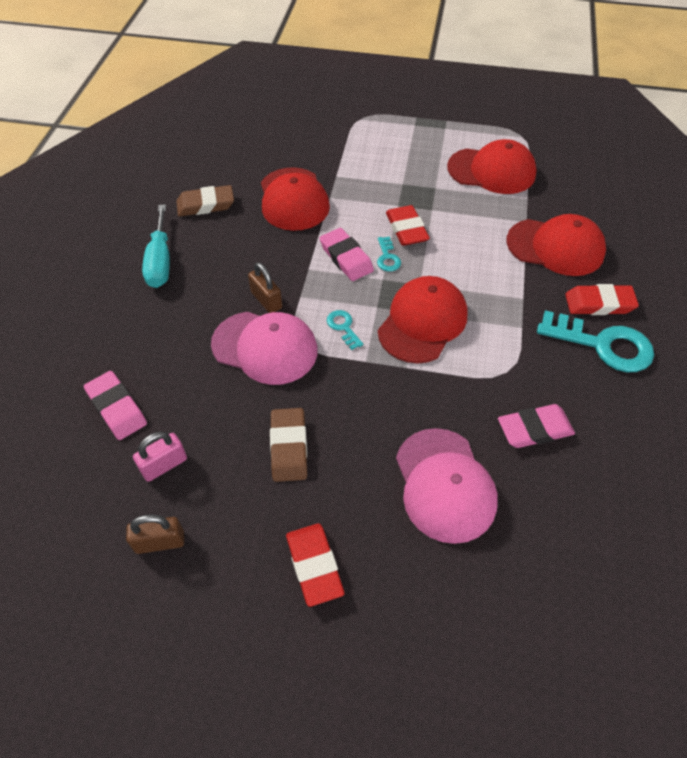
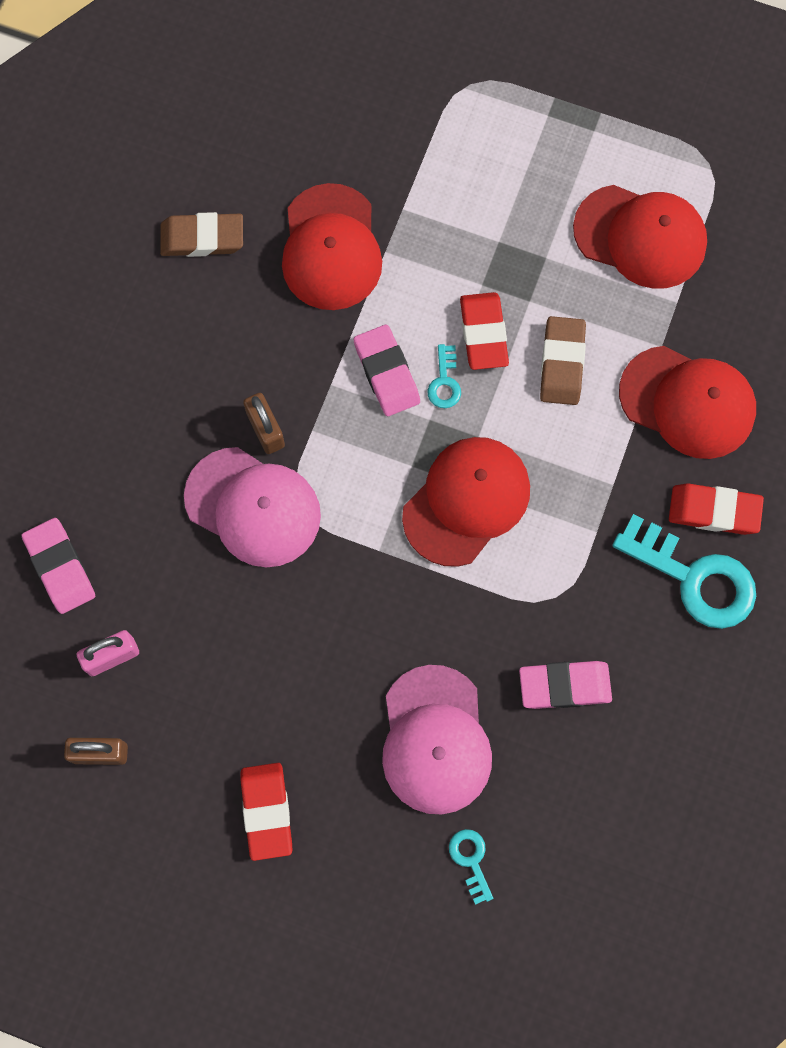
camera: 10 degrees right, 20 degrees up
turquoise screwdriver [142,204,170,288] -> none
brown eraser [270,408,307,482] -> brown eraser moved to [540,316,586,405]
turquoise key [327,310,363,350] -> turquoise key moved to [449,829,493,905]

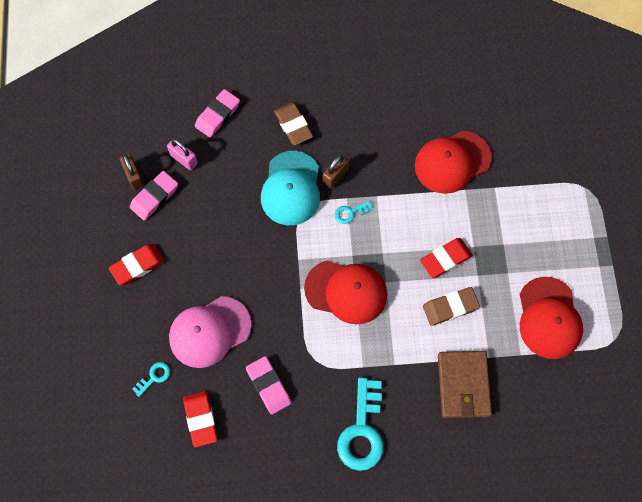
camera: 65 degrees right, 5 degrees down
brown eraser [160,212,243,257] -> brown eraser moved to [274,102,313,145]
pink cap [184,447,321,567] -> turquoise cap [261,151,320,225]
pink eraser [354,324,420,416] -> pink eraser moved to [130,171,178,221]
turquoise key [427,344,461,408] -> turquoise key moved to [335,200,373,224]
red cap [619,346,756,459] -> brown wallet [438,351,492,418]
red eraser [669,483,764,535] -> red eraser moved to [183,391,218,447]

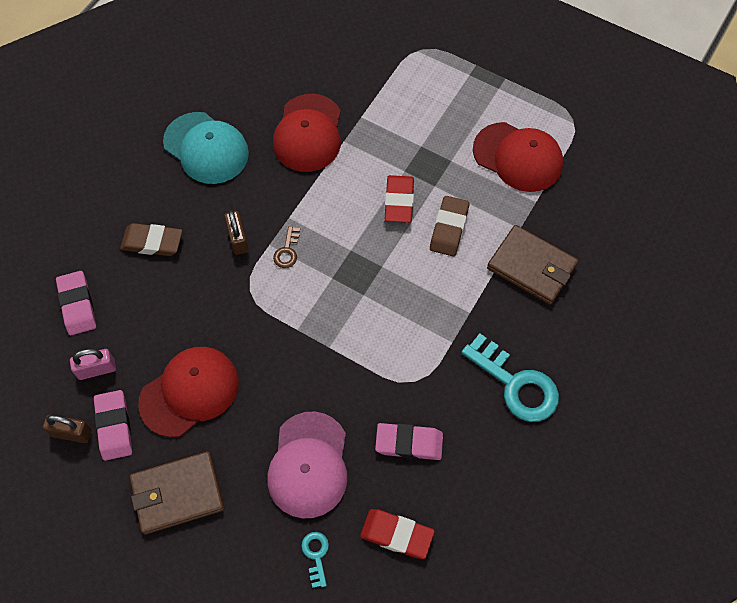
camera: 55 degrees left, 5 degrees down
red eraser [109,244,165,285] -> brown wallet [130,451,224,535]
turquoise cap [261,151,320,225] -> turquoise cap moved to [163,112,249,184]
red cap [304,260,387,325] -> red cap moved to [138,347,239,437]
turquoise key [335,200,373,224] -> brown key [273,226,300,268]

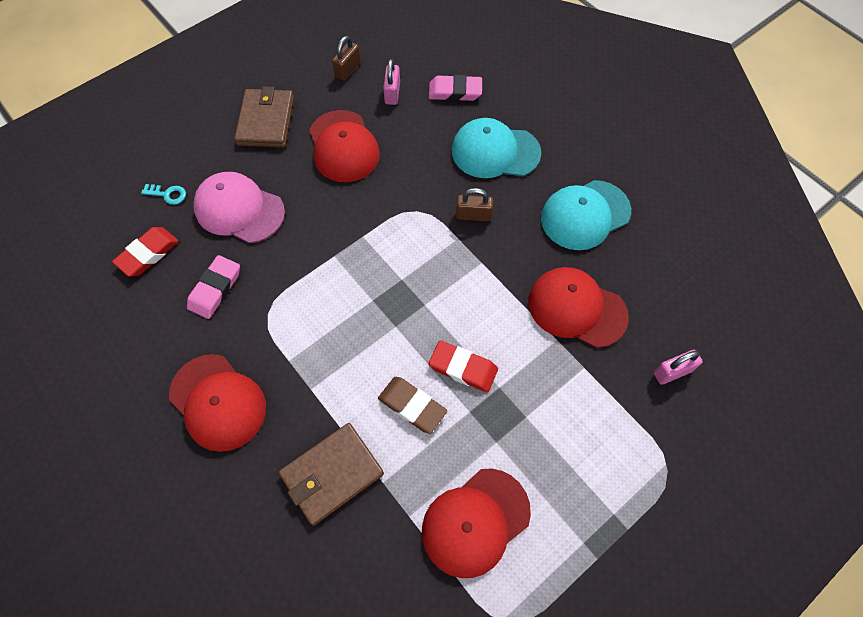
camera: 110 degrees right, 0 degrees up
pink eraser [94,390,132,461] -> none
brown eraser [120,223,182,256] -> turquoise cap [452,118,541,178]
brown key [273,226,300,268] -> none
turquoise key [461,333,559,422] -> red cap [169,354,266,452]
none -> pink padlock [654,350,703,385]

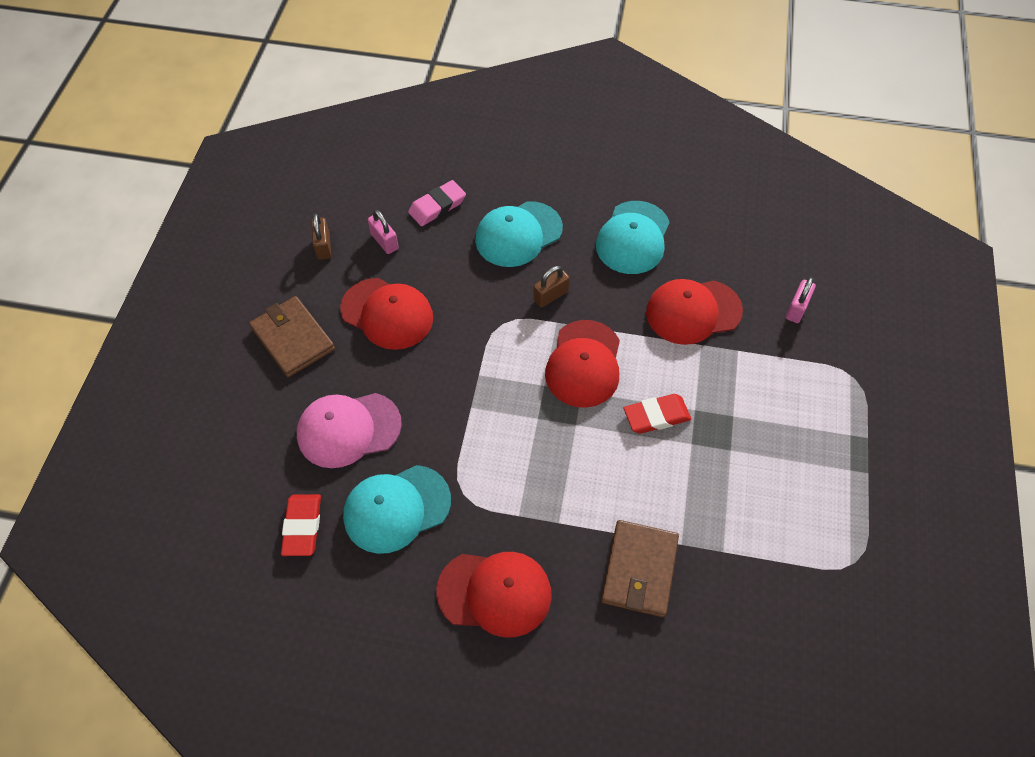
camera: 40 degrees left, 5 degrees down
turquoise key [141,184,186,205] -> none
pink eraser [187,255,240,319] -> turquoise cap [343,465,451,554]
brown eraser [378,377,447,434] -> none
red cap [422,468,531,578] -> red cap moved to [545,320,620,408]

